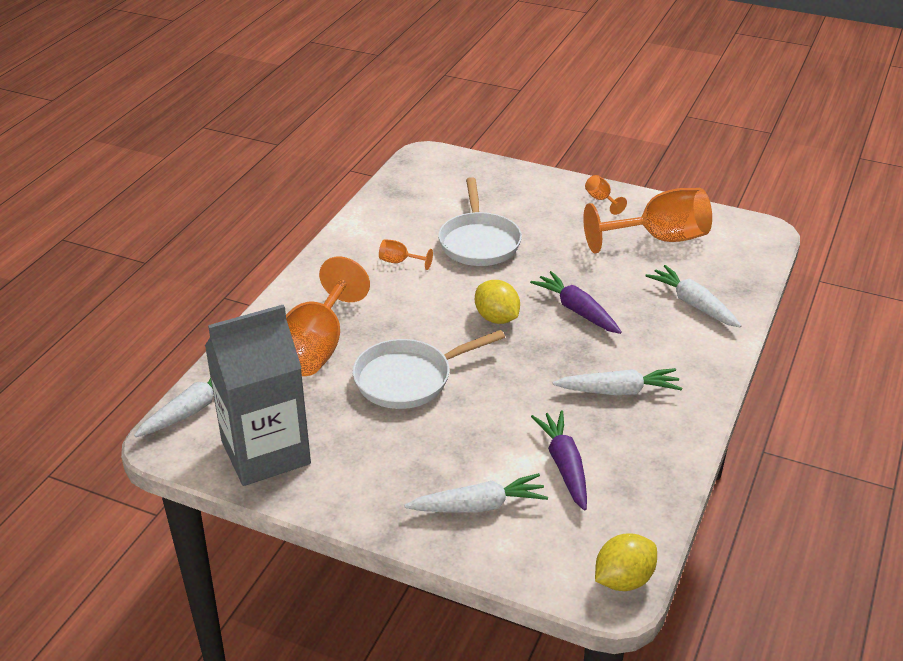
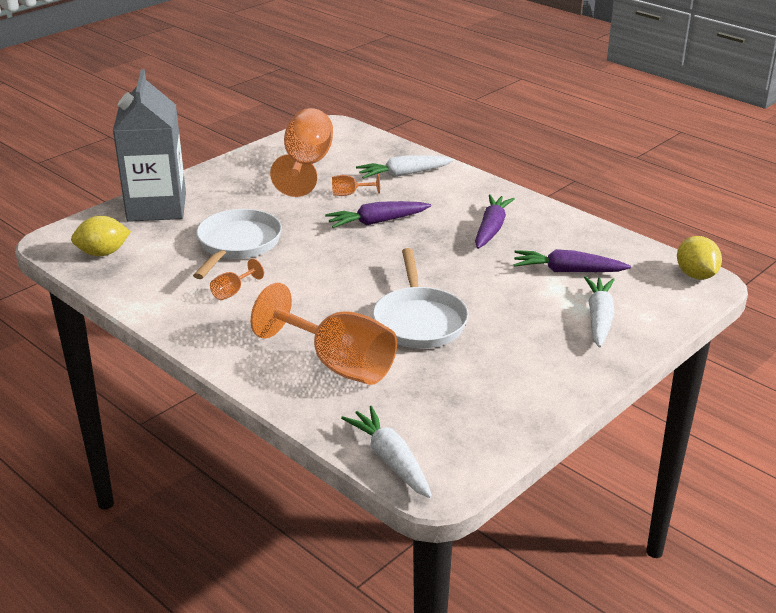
camera: 70 degrees left, 5 degrees down
grey carton [205,305,311,486] -> grey carton moved to [113,69,186,222]
white pan [438,177,522,266] -> white pan turned 90 degrees counterclockwise [193,209,282,279]
yellow lemon [475,280,520,324] -> yellow lemon moved to [71,216,131,256]
white carrot [552,368,682,395] -> purple carrot [475,194,515,249]
orange goblet [585,175,627,215] -> orange goblet moved to [332,174,380,196]

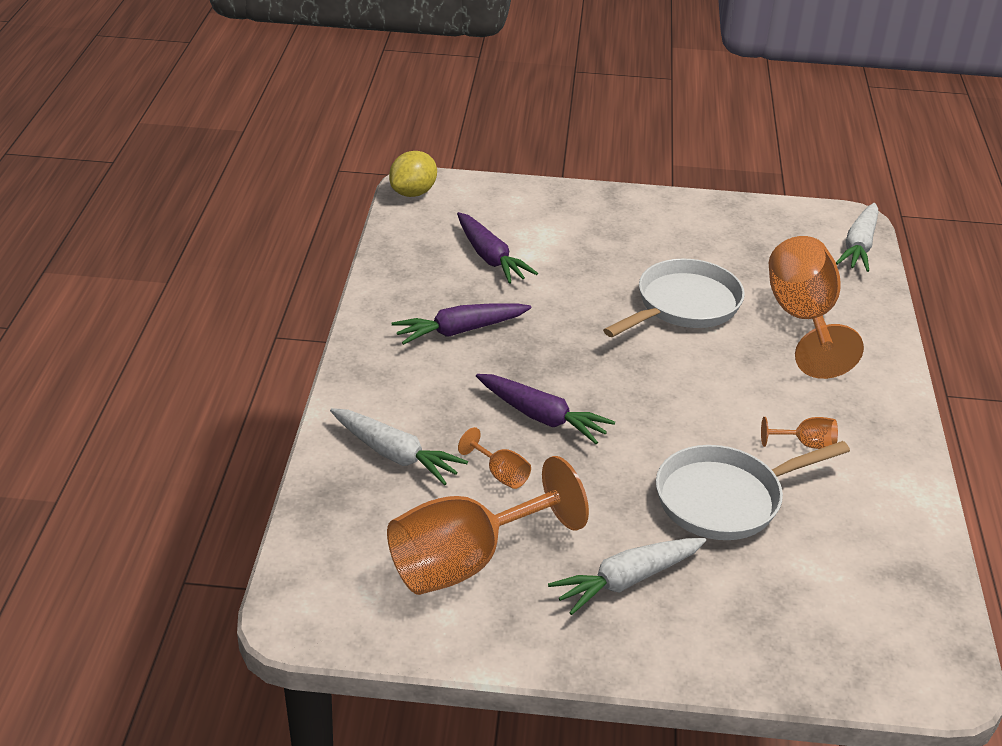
camera: 130 degrees left, 5 degrees up
yellow lemon [71,216,131,256] -> none
grey carton [113,69,186,222] -> none
white carrot [584,276,615,348] -> white carrot moved to [548,538,706,615]

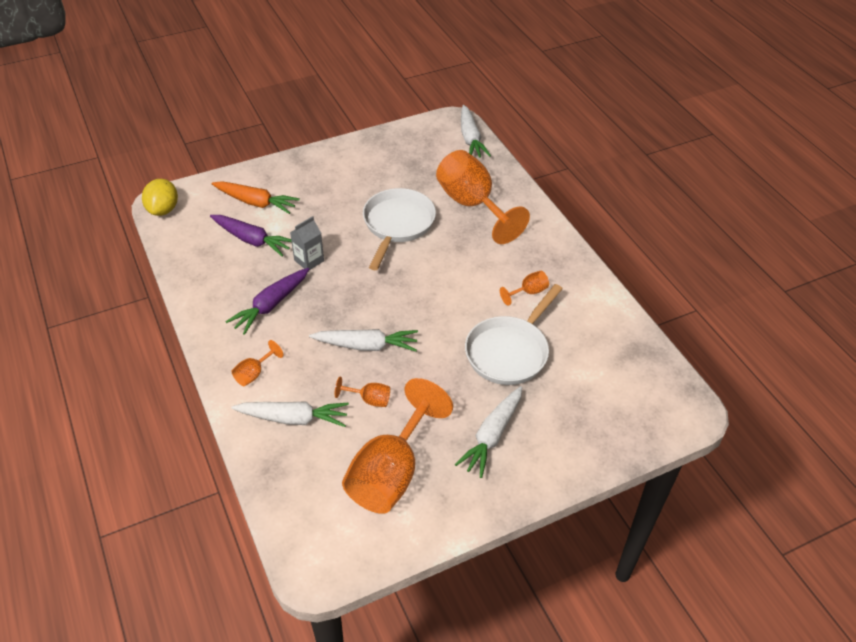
camera: 30 degrees left, 10 degrees up
purple carrot [476,374,615,444] -> white carrot [309,329,418,352]
none -> orange carrot [212,181,300,214]
none -> orange goblet [231,340,283,386]
none -> grey carton [290,216,324,270]

